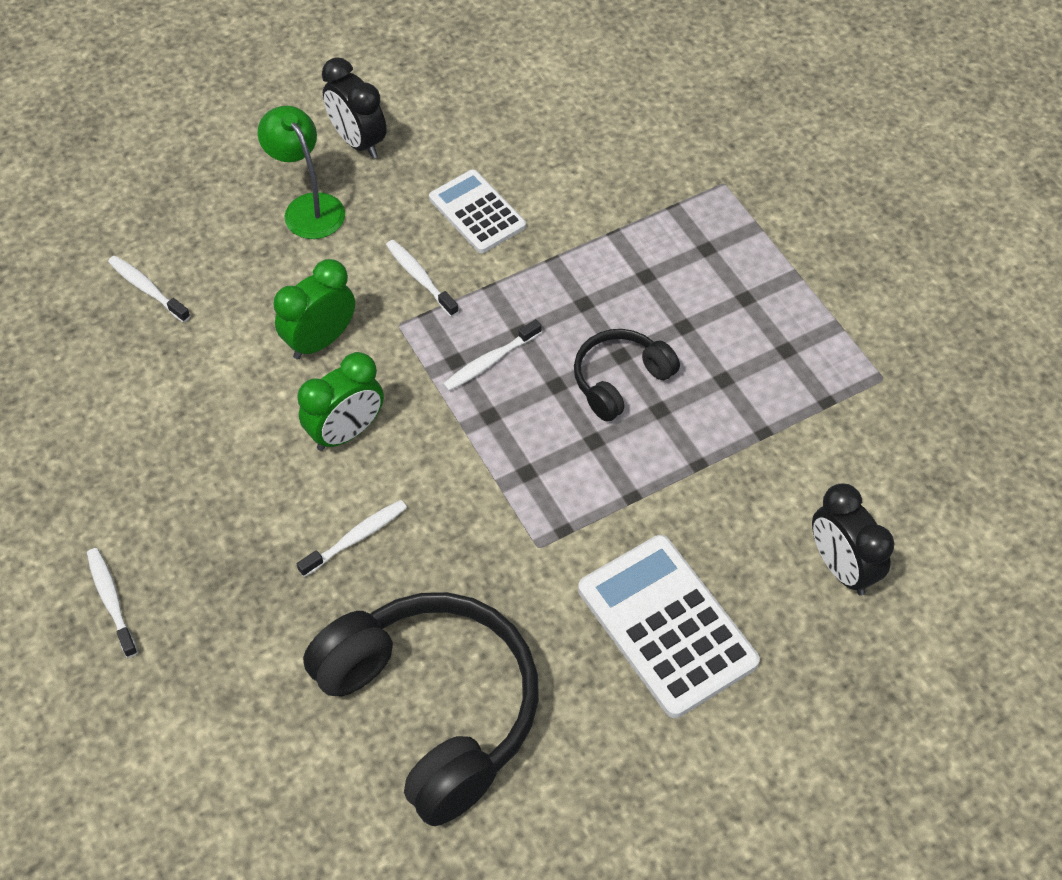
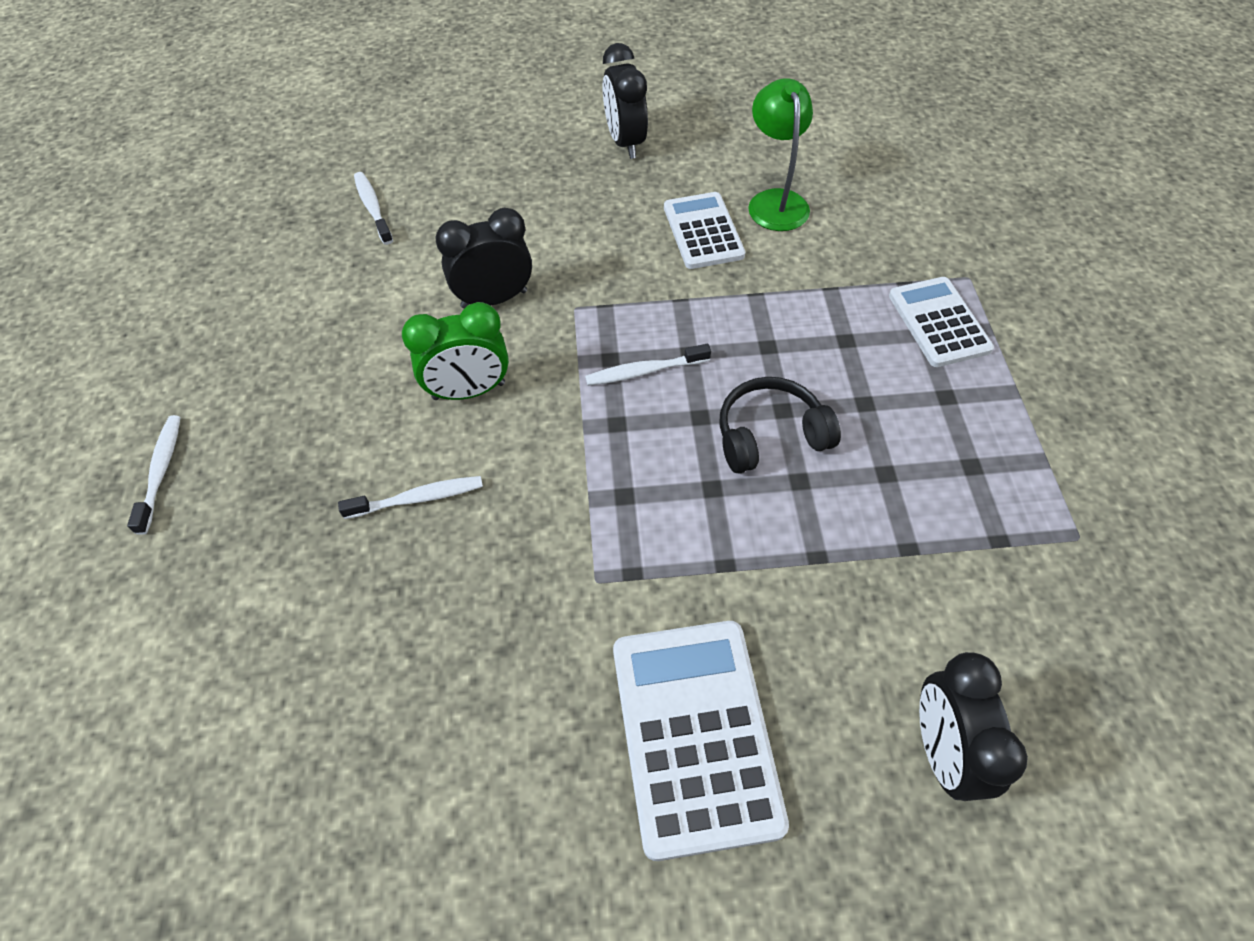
camera: 25 degrees right, 0 degrees up
green lamp [258,106,345,239] -> green lamp moved to [748,78,813,231]
green clock [273,259,355,359] -> black clock [435,208,532,309]
black headphones [303,592,539,826] -> none
white toothbrush [386,240,459,317] -> none
none -> white calculator [889,277,994,367]

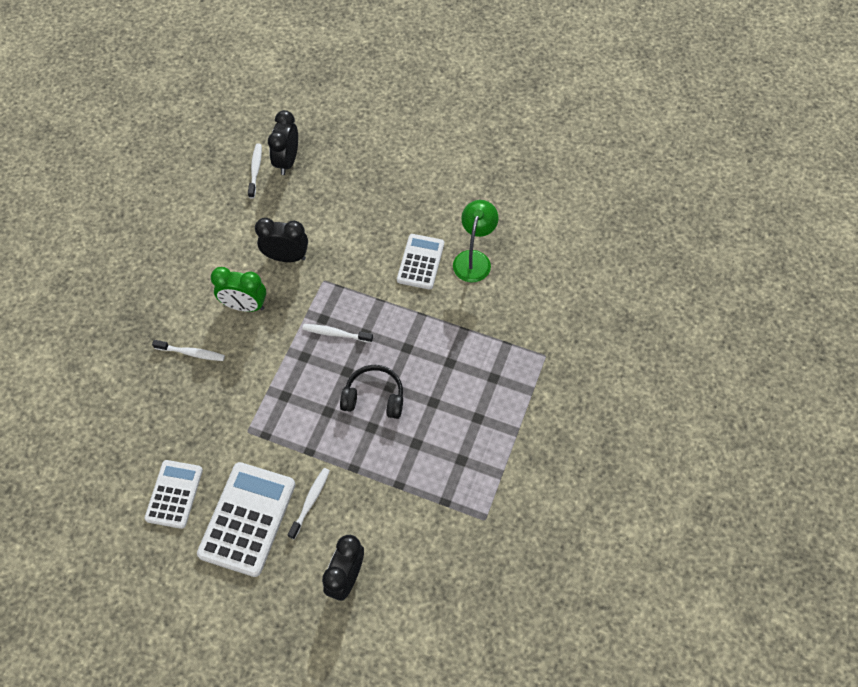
camera: 25 degrees right, 5 degrees up
white toothbrush [127,415,181,535] -> white toothbrush moved to [287,468,330,539]
black clock [603,43,648,159] -> black clock moved to [268,110,298,175]
white calculator [889,277,994,367] -> white calculator moved to [144,460,203,529]

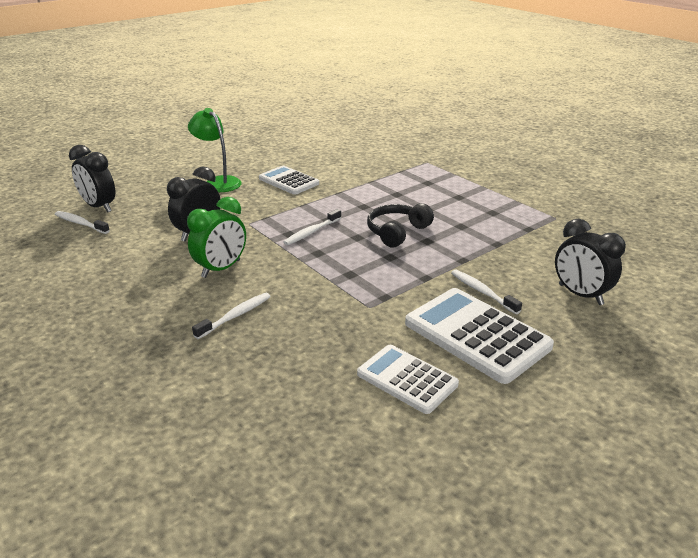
camera: 60 degrees left, 30 degrees down
green lamp [453,200,499,283] -> green lamp moved to [188,108,242,192]

